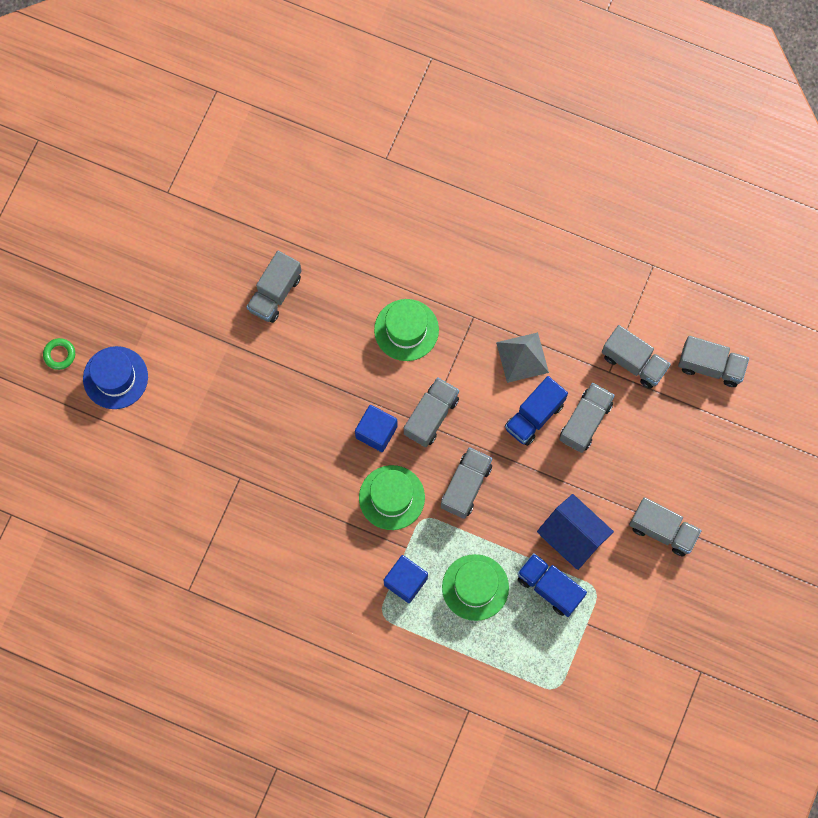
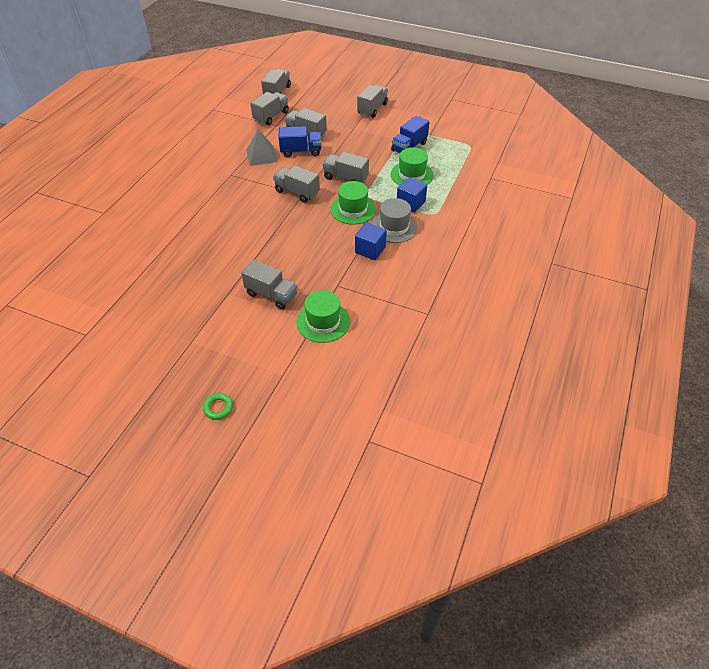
camera: 90 degrees left, 25 degrees down
blue hat [83,346,148,409] -> none
grey truck [246,251,301,323] -> grey truck moved to [241,260,297,310]
blue cube [355,405,398,452] -> blue cube moved to [355,222,387,260]
green hat [374,299,439,361] -> green hat moved to [297,290,350,343]
blue truck [505,376,568,446] -> blue truck turned 45 degrees counterclockwise [278,126,321,157]
blue house [537,494,614,570] -> none
none -> grey hat [371,198,418,243]

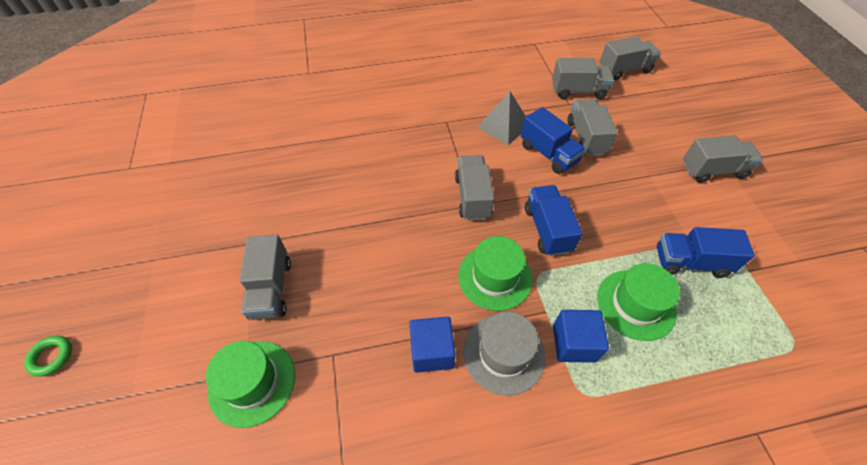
camera: 55 degrees right, 5 degrees up
grey truck [323,152,369,183] -> blue truck [525,185,583,256]

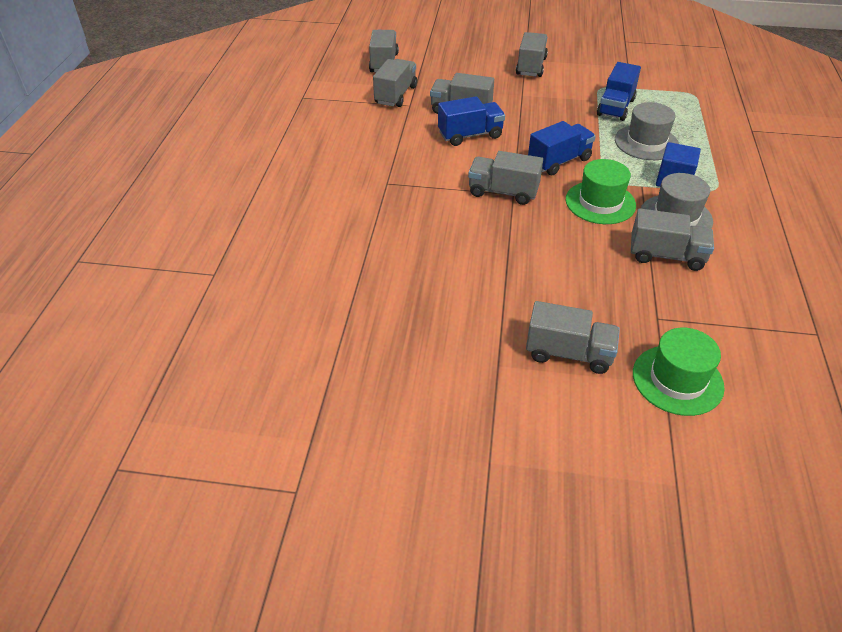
camera: 70 degrees left, 10 degrees down
green ring [24,336,72,377] -> none
blue cube [409,317,456,373] -> grey truck [631,208,714,271]
grey pyramid [477,91,526,146] -> none
blue truck [525,185,583,256] -> blue truck turned 135 degrees clockwise [528,121,596,175]
green hat [597,263,680,341] -> grey hat [615,102,679,160]

